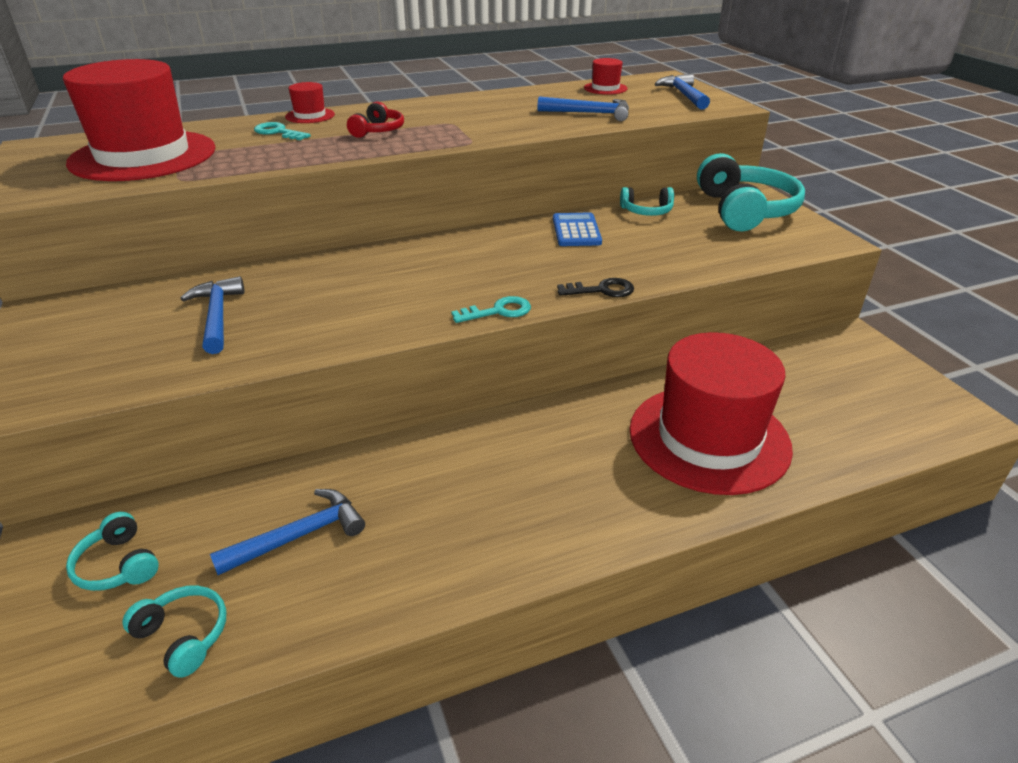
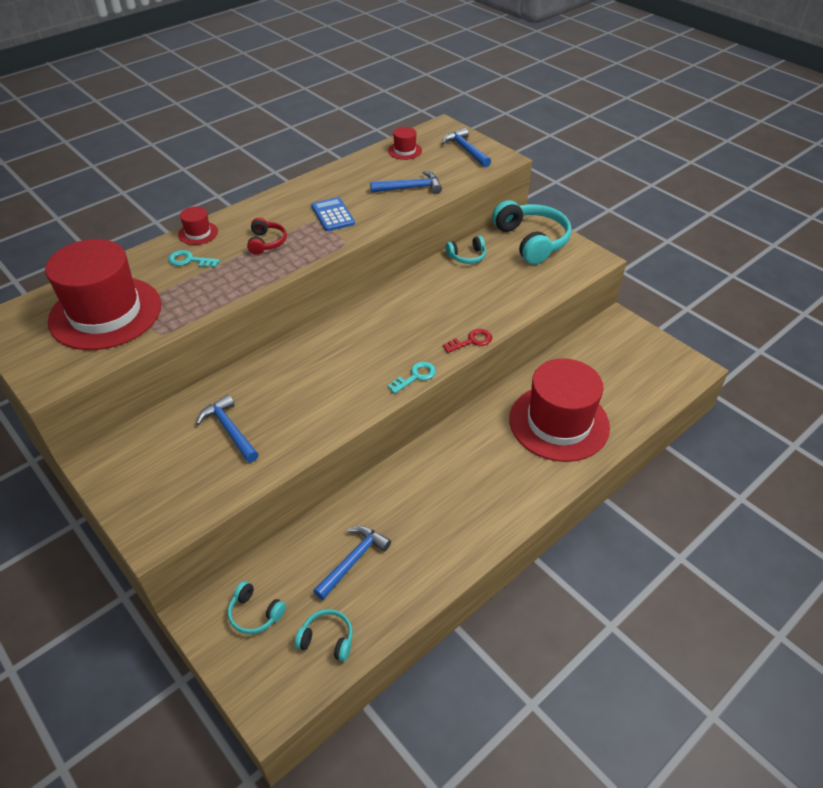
camera: 20 degrees left, 10 degrees up
blue calculator [553,212,602,246] -> blue calculator moved to [311,197,355,231]
black key [557,278,634,297] -> red key [443,329,492,353]

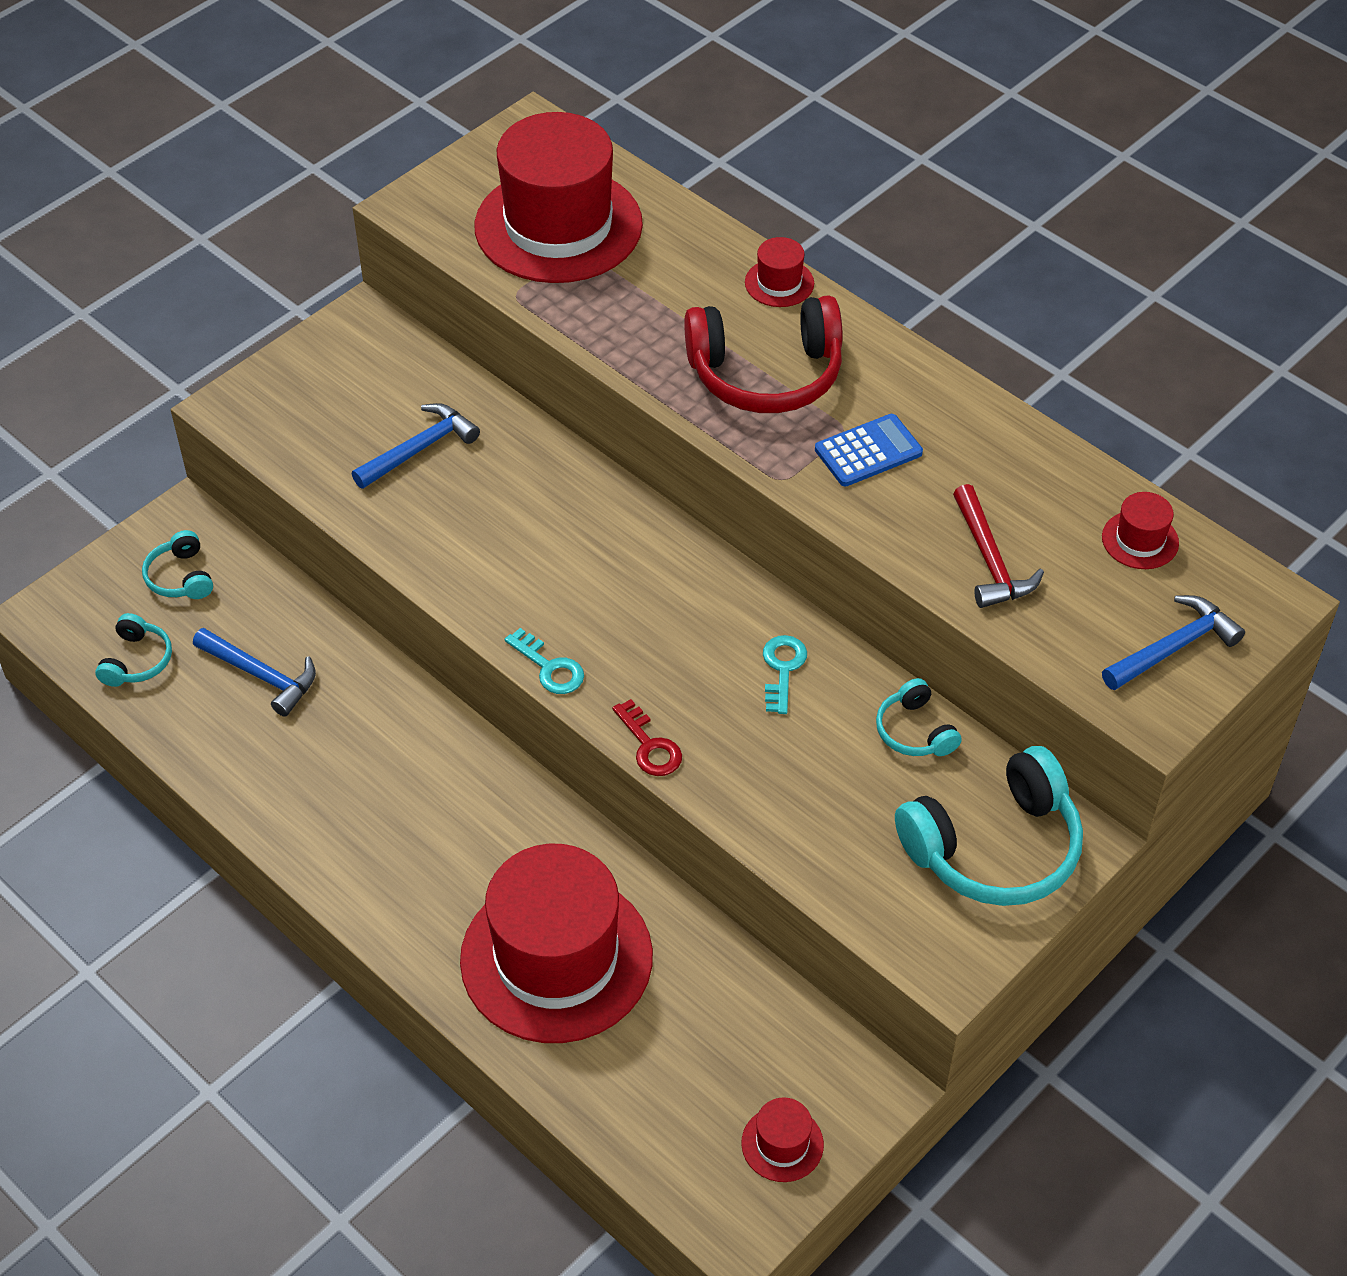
camera: 85 degrees right, 5 degrees up
turquoise key [168,250,220,268] -> turquoise key moved to [763,635,807,714]
turquoise headphones [228,581,286,634] -> turquoise headphones turned 45 degrees counterclockwise [142,530,213,599]
red headphones [247,218,287,255] -> red headphones [684,295,843,413], size x2.02
blue hammer [370,171,442,194] -> red hammer [953,484,1044,608]
none -> red hat [741,1097,824,1182]

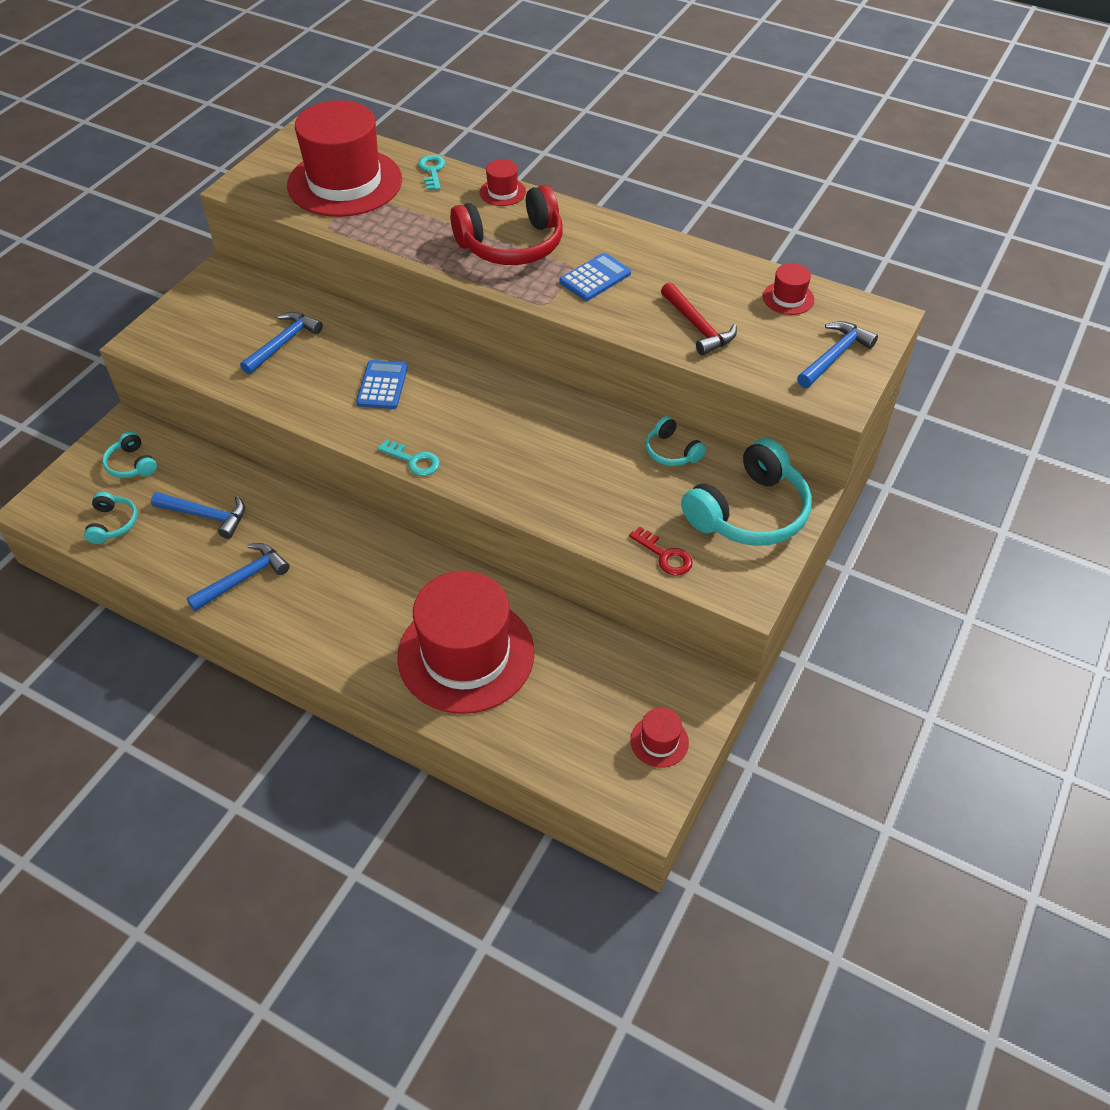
camera: 15 degrees left, 0 degrees up
red key [612,699,682,776] -> red key moved to [629,527,693,575]
turquoise key [763,635,807,714] -> turquoise key moved to [418,155,445,190]
none -> blue hammer [187,543,290,611]
none -> blue calculator [356,360,408,409]

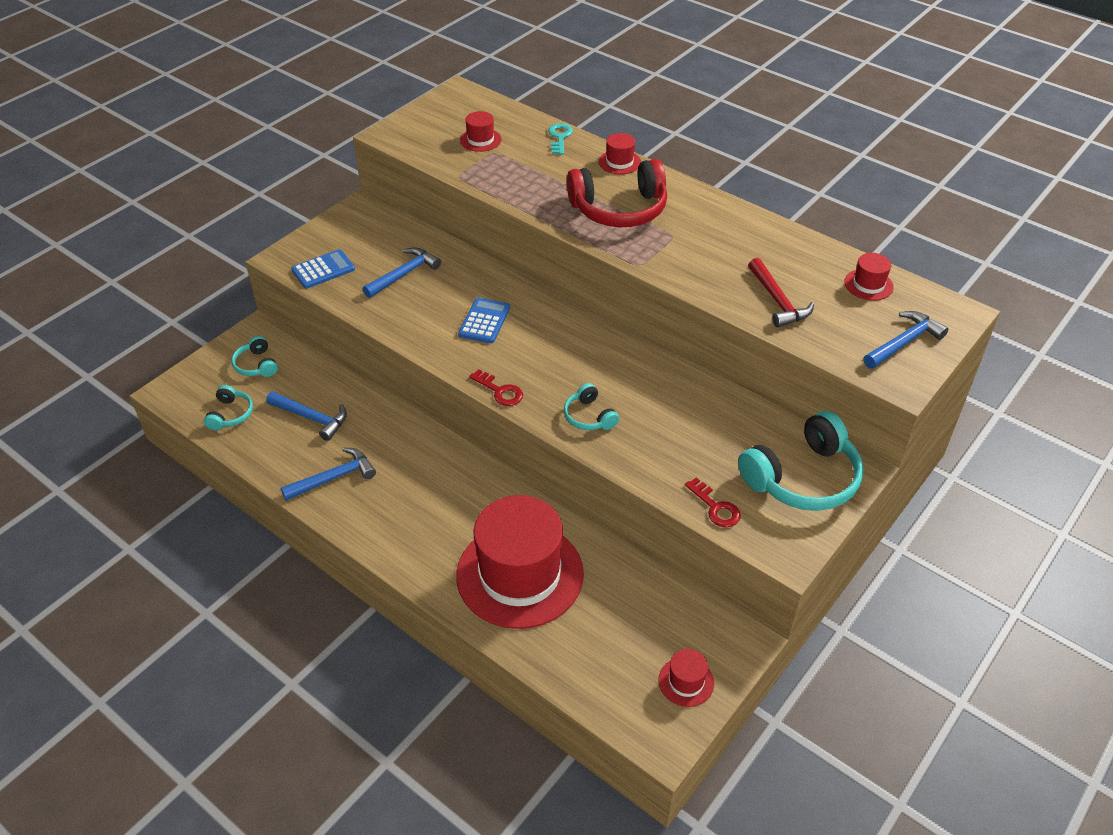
camera: 10 degrees right, 5 degrees down
red hat [287,100,402,217] -> red hat [460,111,502,152], size x0.40
turquoise key [377,439,440,476] -> red key [469,369,523,406]
blue calculator [560,253,631,301] -> blue calculator moved to [291,249,355,289]
turquoise headphones [645,416,706,466] -> turquoise headphones moved to [564,383,619,430]

